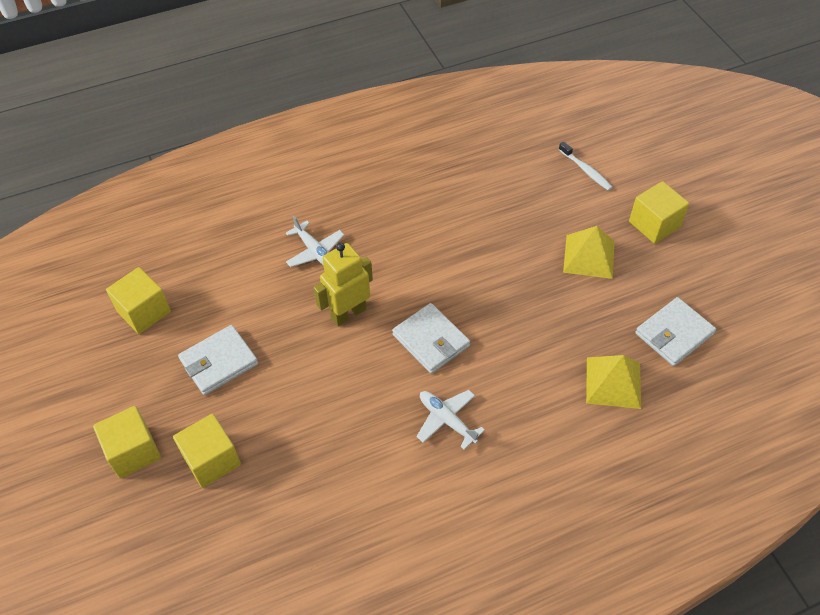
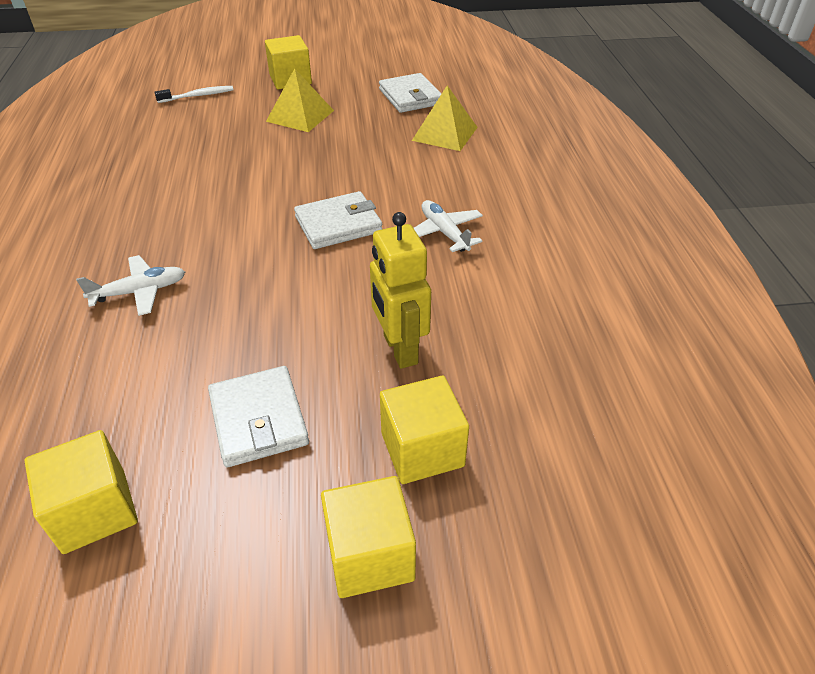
camera: 75 degrees left, 10 degrees down
yellow robot [313,242,373,326] -> yellow robot moved to [370,212,431,369]
white plane [416,390,485,450] -> white plane turned 90 degrees clockwise [414,200,483,252]

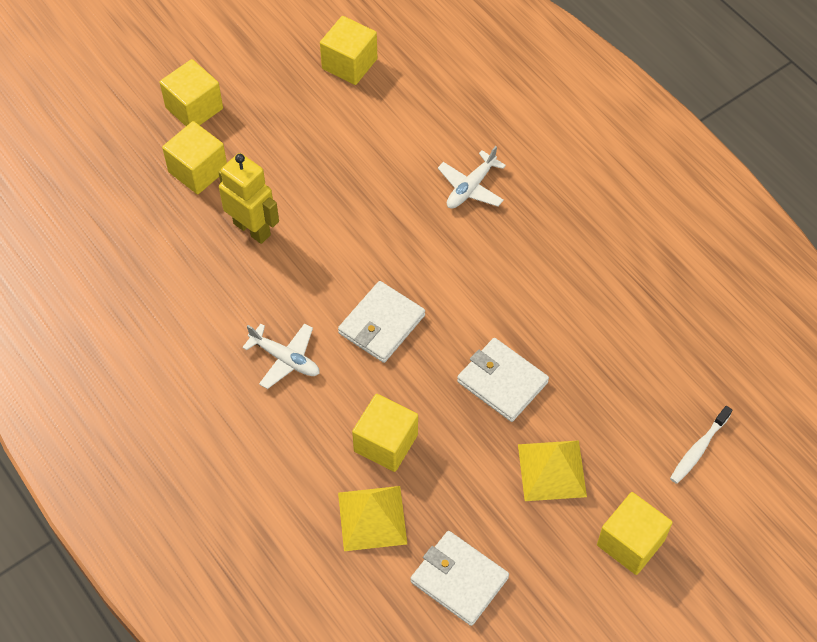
camera: 150 degrees right, 15 degrees up
white wallet [208,366,309,467] -> white wallet moved to [457,338,549,422]
none -> yellow cube [352,394,418,472]

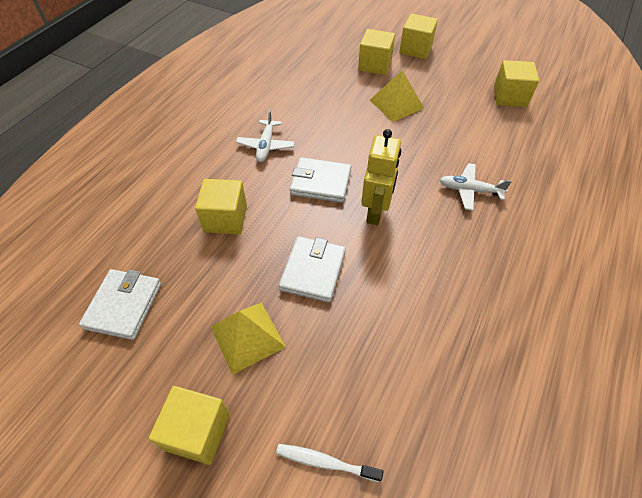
camera: 65 degrees right, 5 degrees down
yellow robot [218,153,279,244] -> yellow robot moved to [361,129,401,225]
yellow pyramid [338,486,407,551] -> yellow pyramid moved to [370,70,424,122]

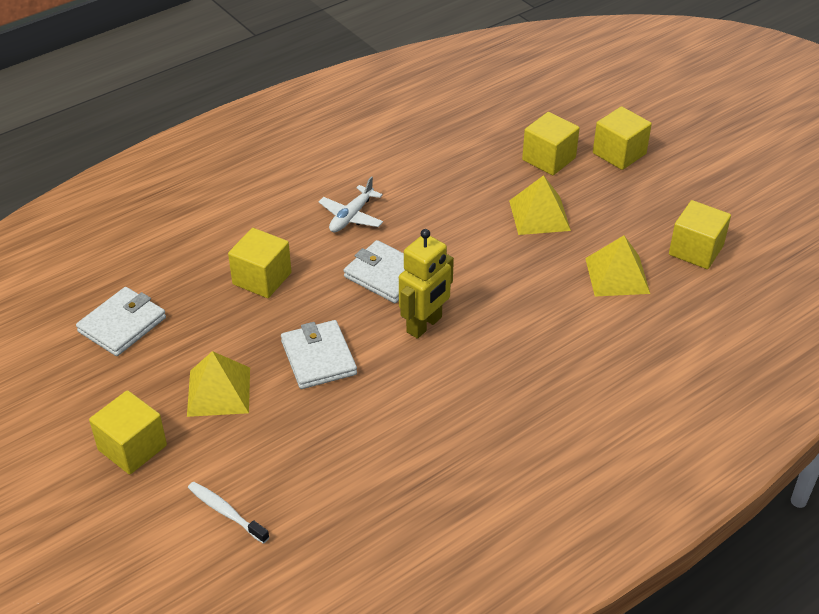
camera: 25 degrees right, 10 degrees down
white wallet [279,236,346,303] -> white wallet turned 60 degrees counterclockwise [281,320,357,389]
white plane [440,163,512,211] -> none
none -> yellow pyramid [585,235,650,297]

